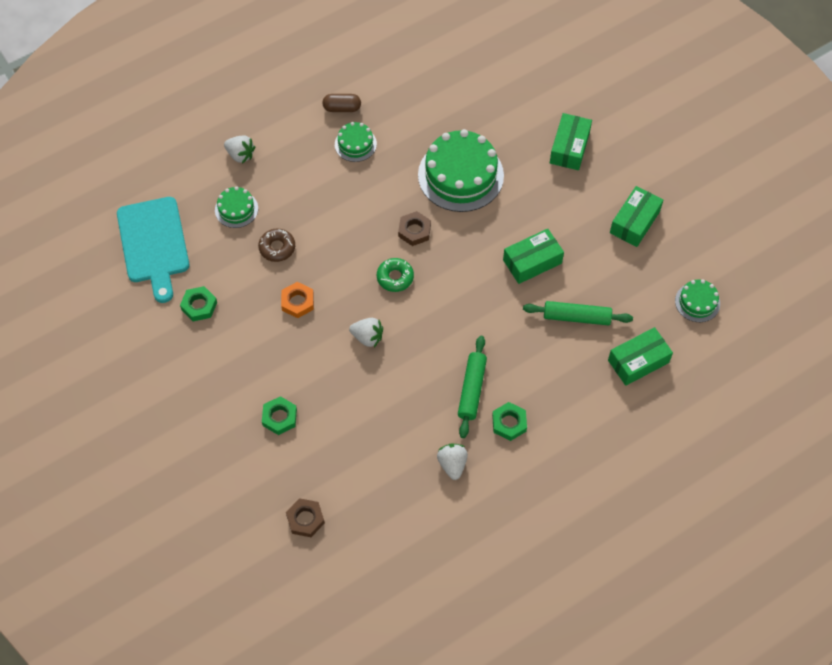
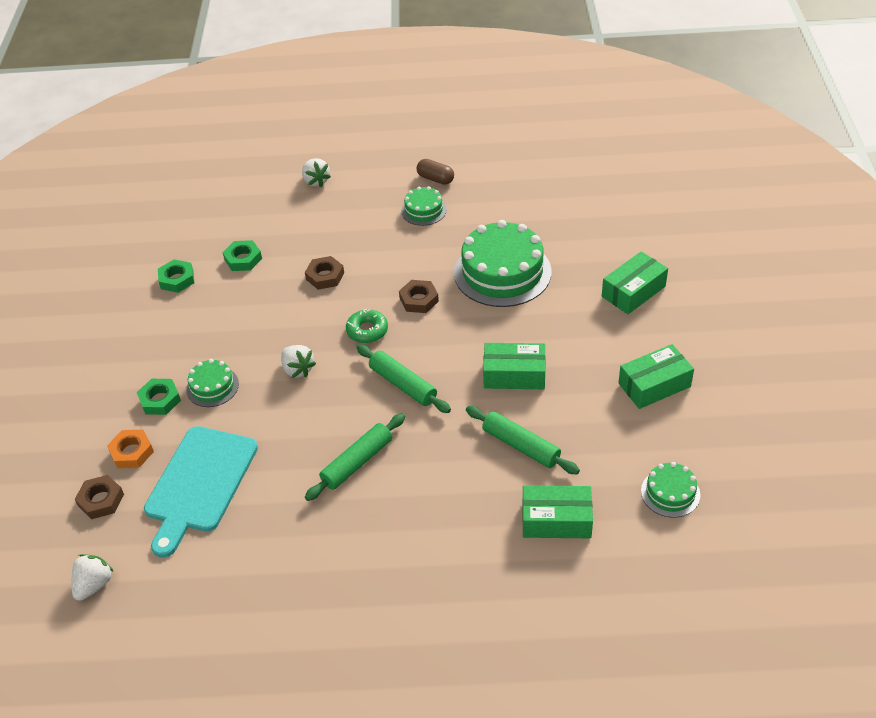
camera: 35 degrees right, 15 degrees down
turquoise cutting board [117,197,189,303] -> turquoise cutting board moved to [144,426,258,558]
green cake [215,186,258,228] -> green cake moved to [186,359,239,407]
brown donut [258,228,295,262] -> none
orange nut [281,282,314,318] -> orange nut moved to [107,430,154,468]
white strawberry [437,443,468,480] -> white strawberry moved to [72,554,114,601]
green nut [492,402,527,441] -> green nut moved to [223,240,262,271]
none -> brown nut [305,256,344,290]
none -> green rolling pin [357,345,451,413]

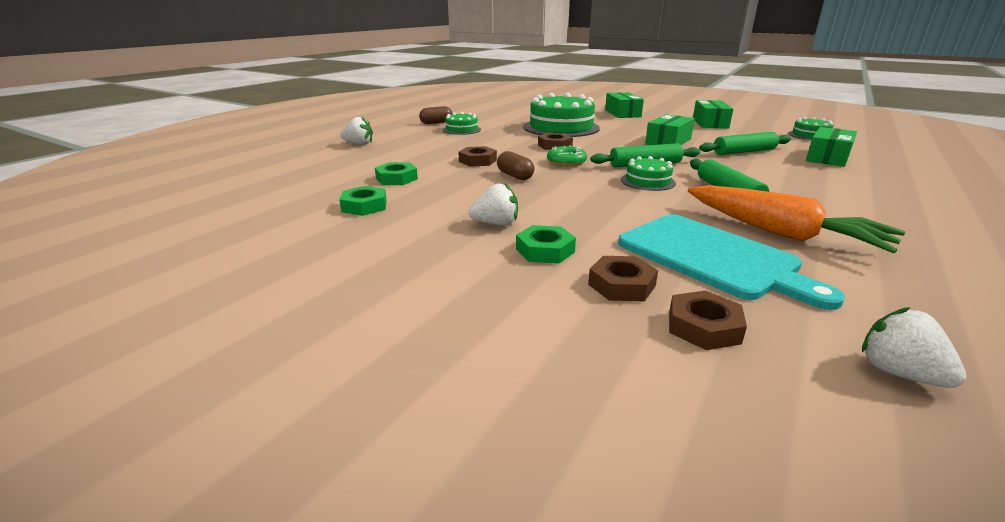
camera: 60 degrees left, 20 degrees down
orange nut [107,430,154,468] -> brown nut [588,256,658,302]
green cake [186,359,239,407] -> green cake moved to [621,156,676,191]
white strawberry [281,345,316,378] -> white strawberry moved to [469,183,518,226]
none -> brown capsule [497,151,534,180]
none -> orange carrot [688,185,905,253]

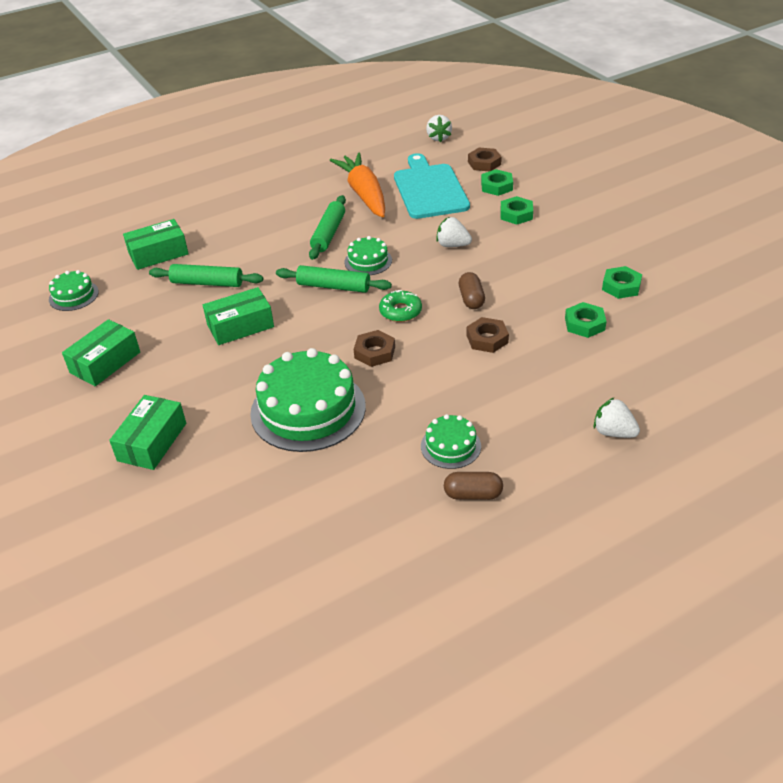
camera: 150 degrees left, 15 degrees up
white strawberry [469,183,518,226] -> white strawberry moved to [436,217,472,247]
brown nut [588,256,658,302] -> green nut [481,169,513,196]

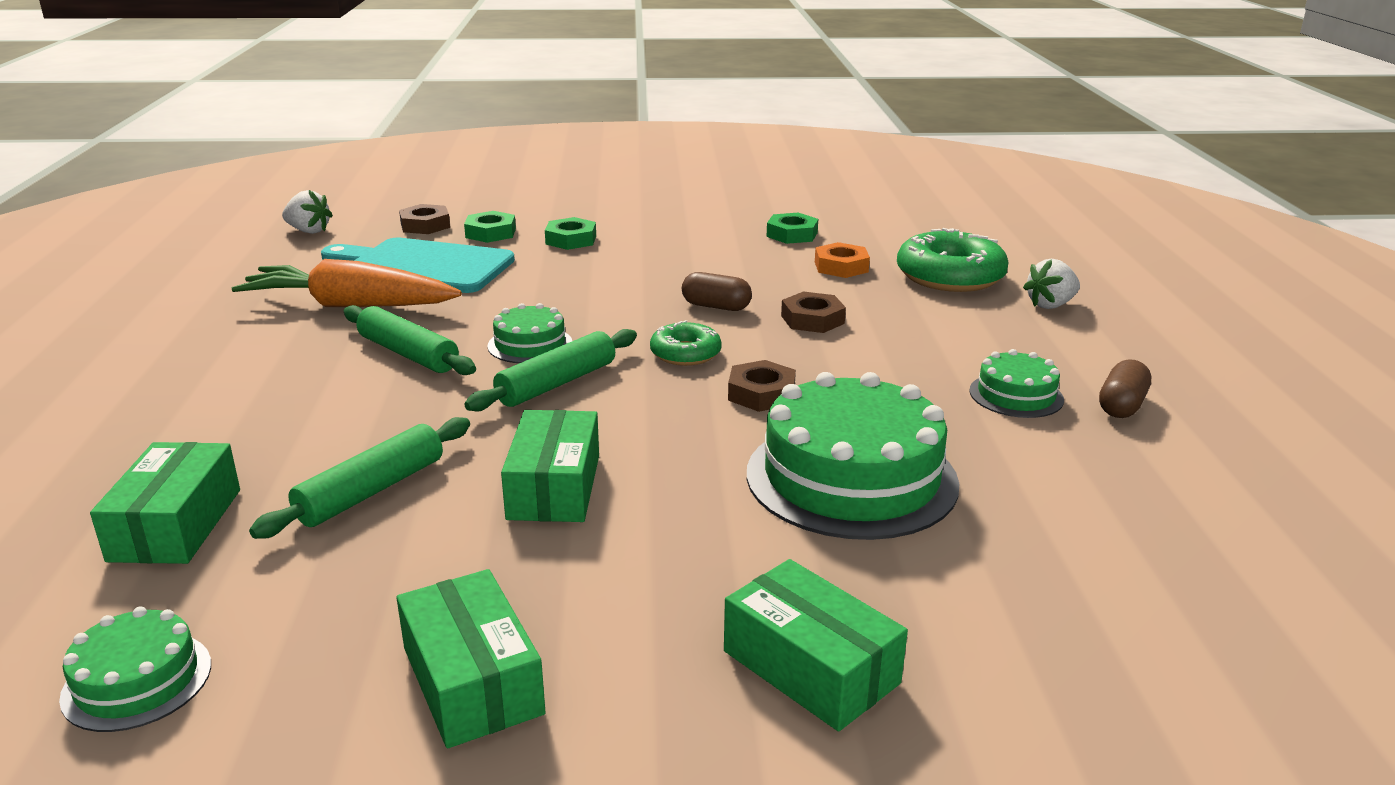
camera: 65 degrees left, 15 degrees down
white strawberry [436,217,472,247] -> none
green nut [565,302,606,338] -> orange nut [815,242,870,278]
none -> green donut [897,228,1009,292]

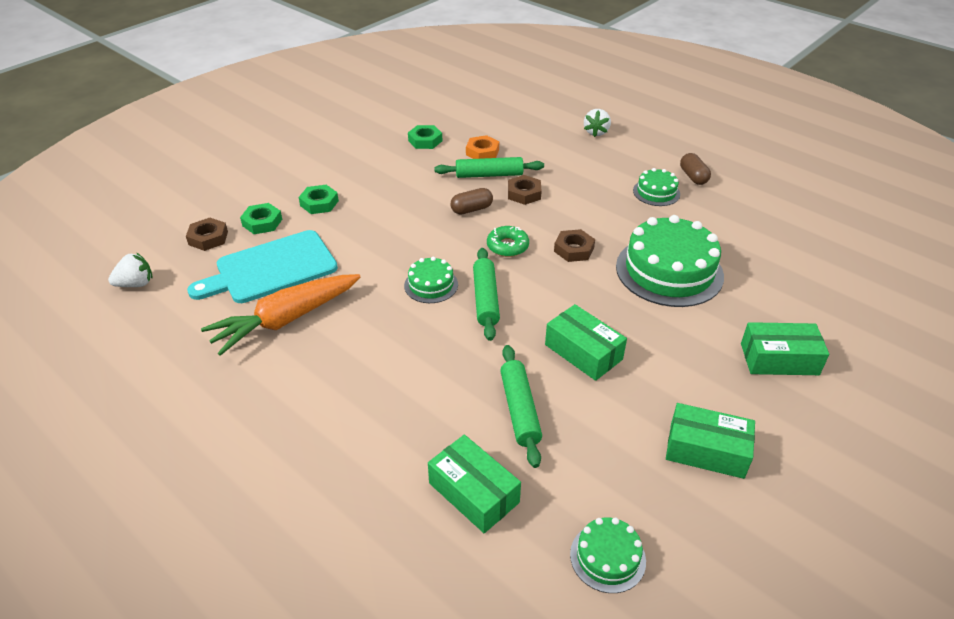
camera: 45 degrees left, 15 degrees up
green rolling pin [344,305,476,375] -> green rolling pin moved to [434,157,544,178]
green donut [897,228,1009,292] -> none

